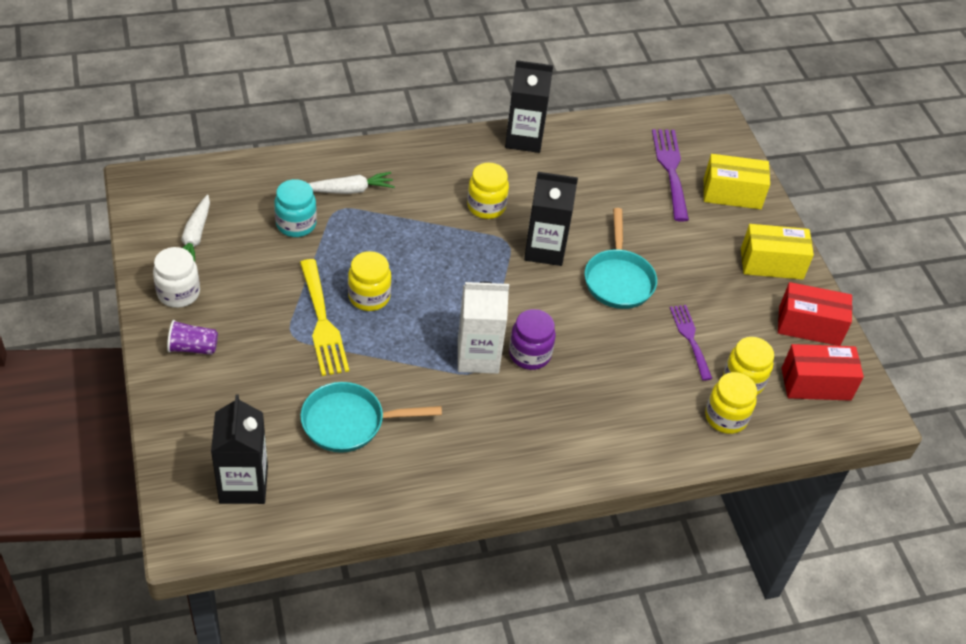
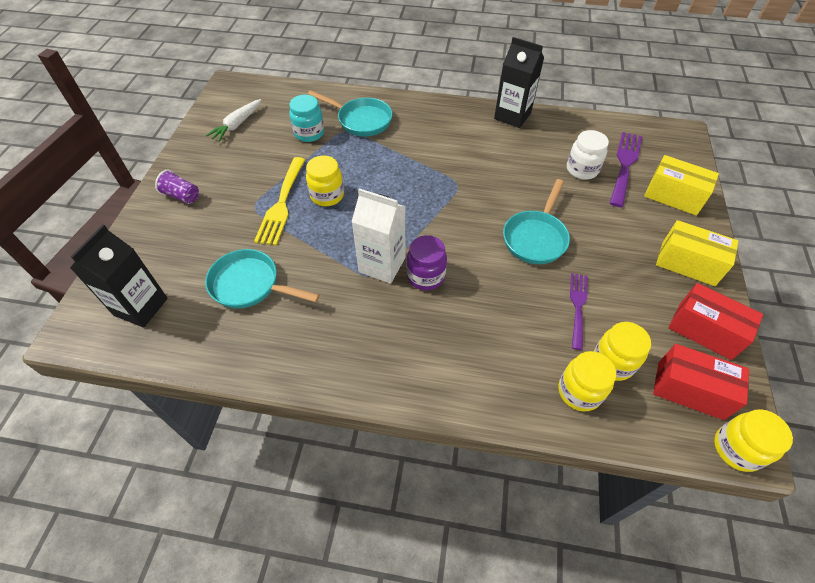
camera: 30 degrees right, 5 degrees up
white jar [153,247,200,308] -> white jar moved to [567,130,609,180]
white carrot [308,172,395,194] -> turquoise pan [307,90,392,137]
yellow jar [467,163,509,219] -> yellow jar moved to [714,409,793,472]
black carton [524,172,578,266] -> none

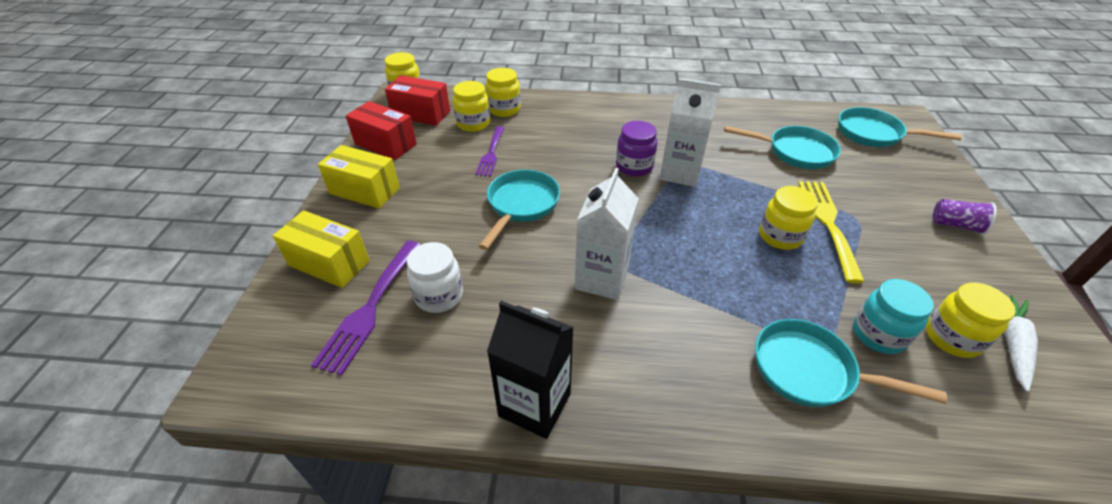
camera: 175 degrees right, 10 degrees down
black carton [70,224,168,328] -> turquoise pan [838,107,962,147]
none -> white carton [575,168,639,300]
none -> yellow jar [926,283,1015,358]

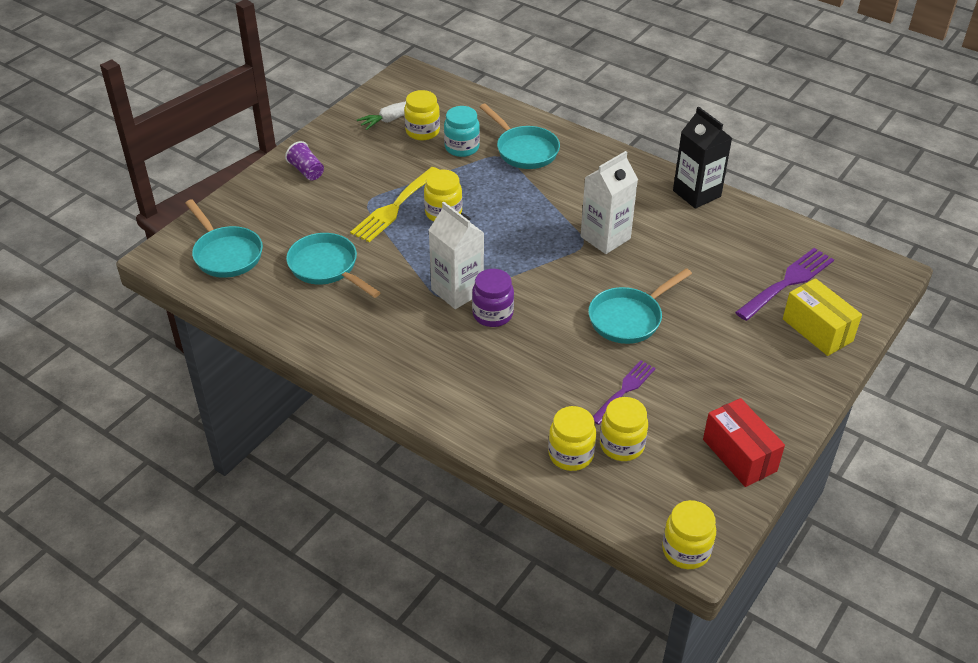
camera: 150 degrees left, 0 degrees up
yellow box [318,145,400,209] -> none
red box [385,75,450,126] -> none
white jar [407,242,463,313] -> none

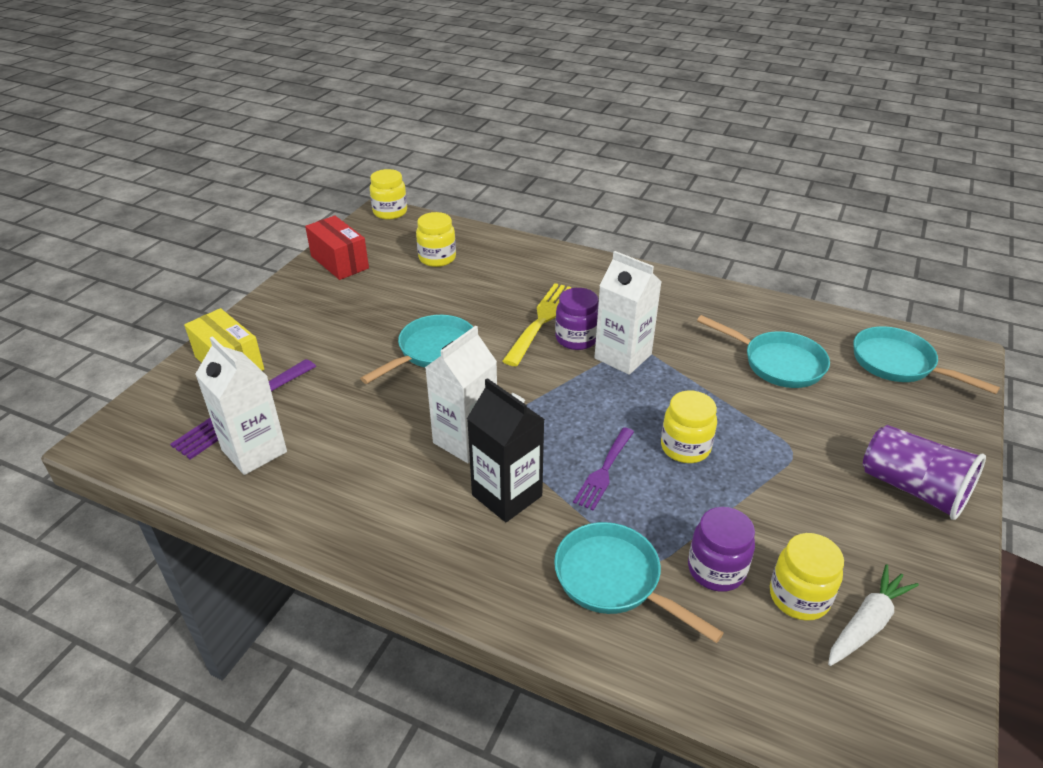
camera: 170 degrees right, 5 degrees down
purple cup [285,141,324,180] -> purple cup [863,425,986,520], size x1.74
yellow fork [350,167,439,242] -> yellow fork moved to [502,283,571,367]
turquoise jar [444,106,480,157] -> purple jar [688,507,755,592]
yellow jar [548,406,596,471] -> none
purple fork [593,360,656,425] -> purple fork moved to [573,427,634,511]
black carton [673,107,732,209] -> black carton moved to [467,378,545,522]
none -> white carton [195,336,287,475]

